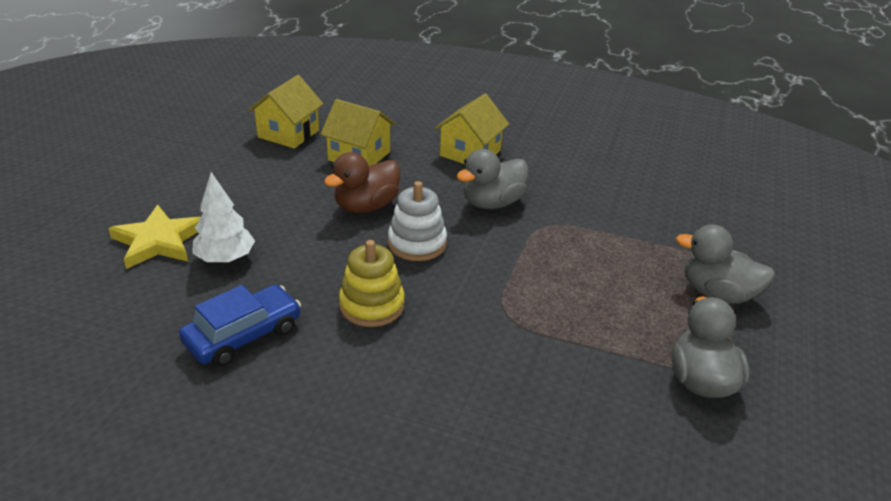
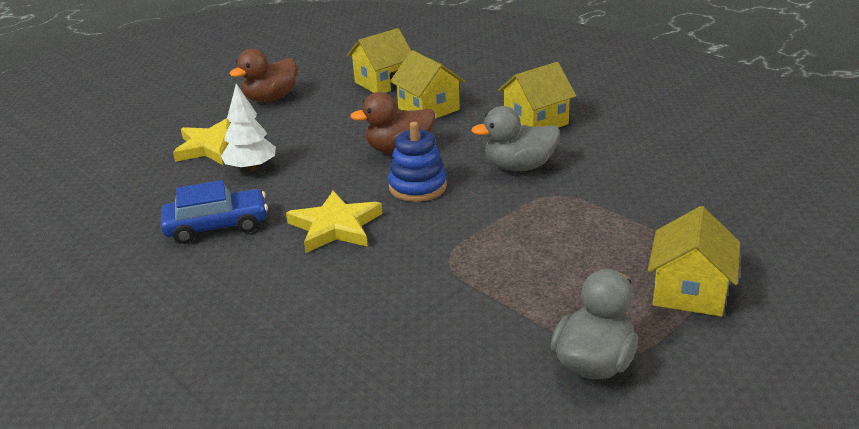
camera: 30 degrees right, 5 degrees down
yellow stacking toy [339,240,405,327] -> yellow star [286,191,383,253]
white stacking toy [388,181,447,261] -> blue stacking toy [388,122,447,202]
grey duck [676,224,775,304] -> yellow house [648,206,740,317]
none -> brown duck [230,49,297,102]

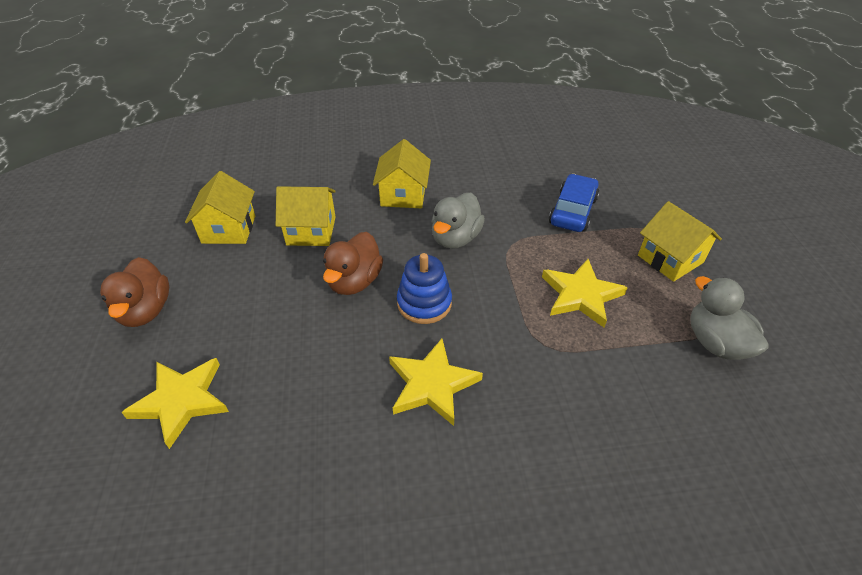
camera: 55 degrees left, 15 degrees up
blue car [161,180,268,244] -> blue car moved to [549,174,599,232]
white tree [221,84,276,172] -> none
none -> yellow star [542,259,628,327]

